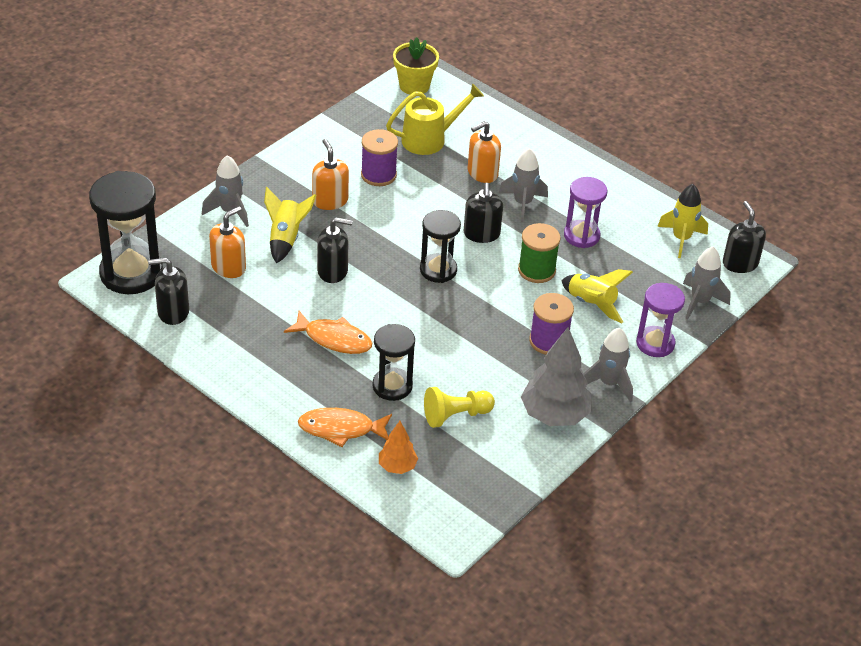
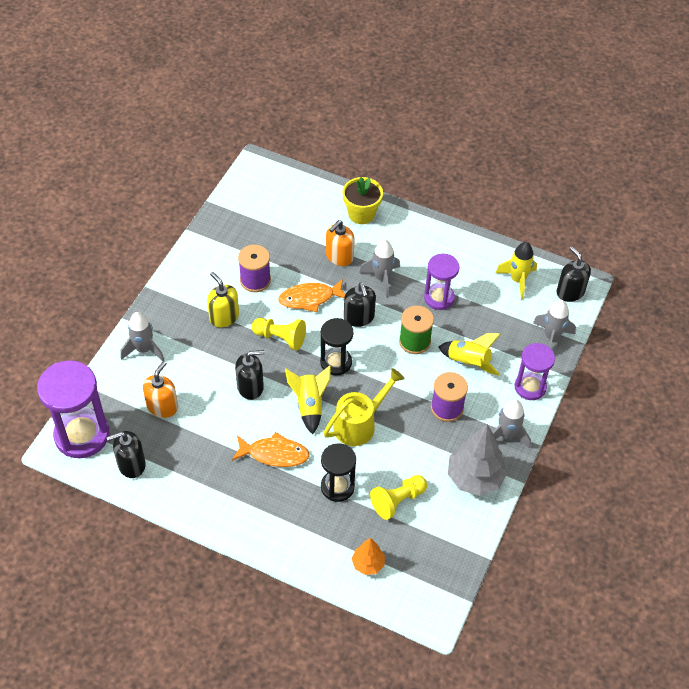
camera: 15 degrees left, 10 degrees up
black hourglass [89,171,163,294] -> purple hourglass [37,360,110,458]
yellow rocket [264,187,316,263] -> yellow rocket moved to [285,365,331,434]
orange fish [298,408,392,447] -> orange fish moved to [278,279,346,312]
orange soap dispenser [312,139,349,210] -> yellow soap dispenser [207,272,239,327]
yellow watering can [386,83,484,155] -> yellow watering can moved to [323,368,405,446]
yellow flower pot [393,37,439,95] -> yellow flower pot moved to [342,177,383,224]
none -> yellow pawn [252,318,306,351]

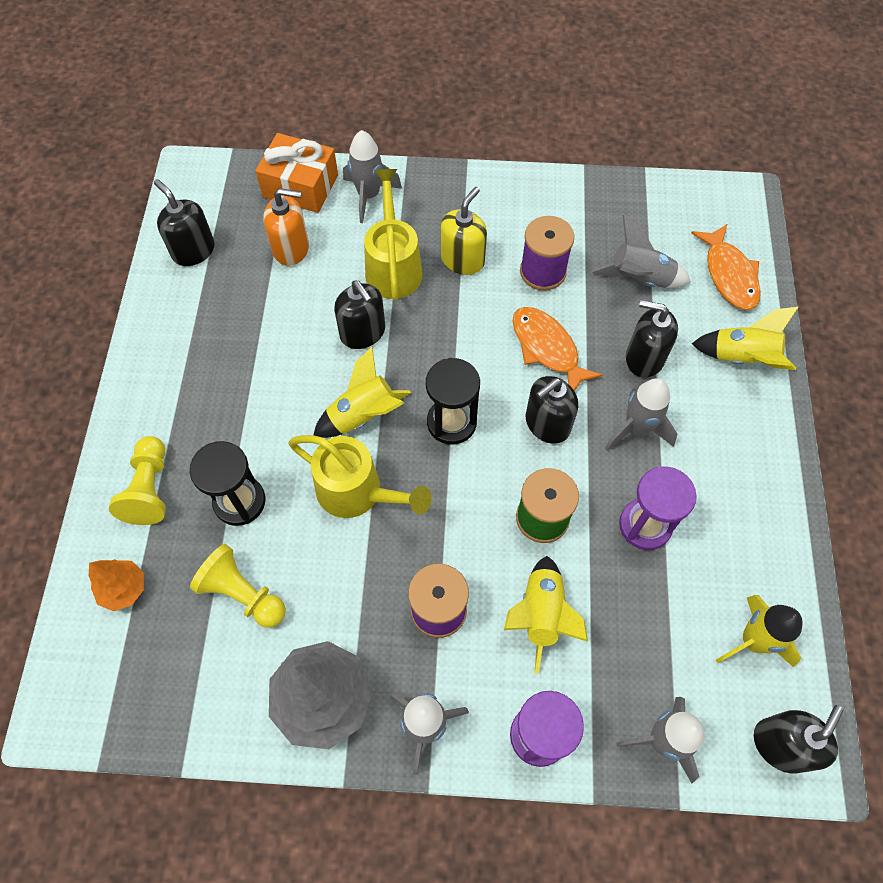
camera: 70 degrees right, 10 degrees up
purple hourglass [37,360,110,458] -> none
orange fish [232,432,310,467] -> orange fish moved to [691,224,761,310]
yellow pawn [252,318,306,351] -> yellow pawn moved to [109,436,166,525]
orange soap dispenser [326,220,355,266] -> black soap dispenser [626,300,678,378]
yellow flower pot [342,177,383,224] -> yellow rocket [692,307,799,370]
none -> orange gift [255,133,338,213]
none -> yellow watering can [364,169,423,300]
none -> grey rocket [592,215,691,288]

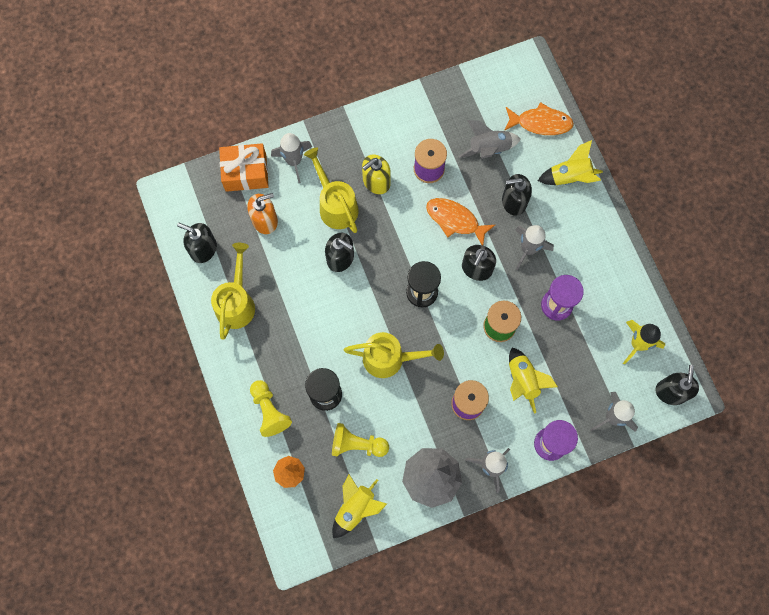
camera: 25 degrees left, 10 degrees up
yellow rocket [314,347,411,438] -> yellow rocket moved to [332,474,387,538]
yellow soap dispenser [441,187,487,275] -> yellow soap dispenser turned 135 degrees counterclockwise [362,155,391,194]
orange fish [691,224,761,310] -> orange fish turned 45 degrees counterclockwise [504,102,574,135]
none -> yellow watering can [211,243,255,340]

